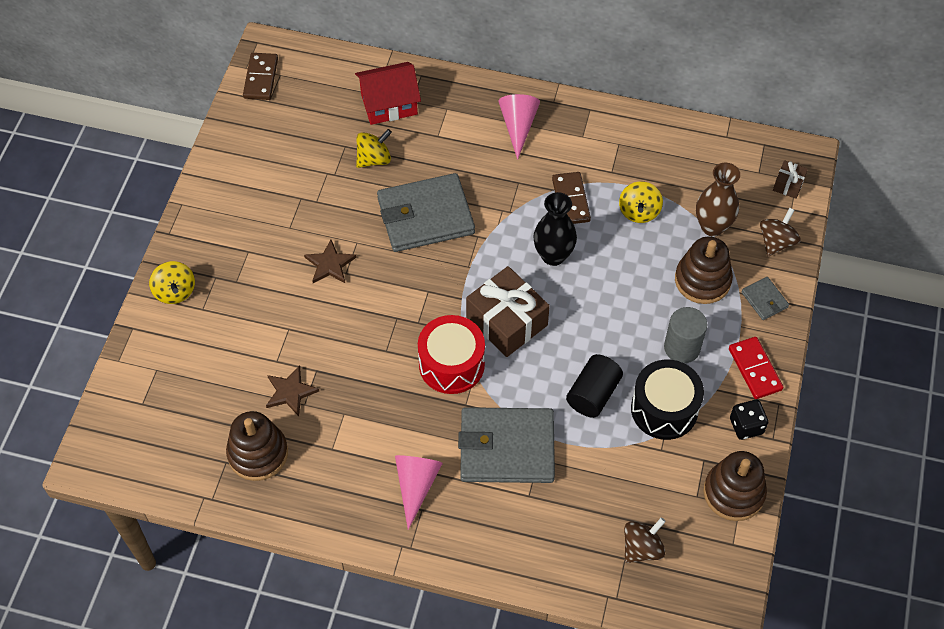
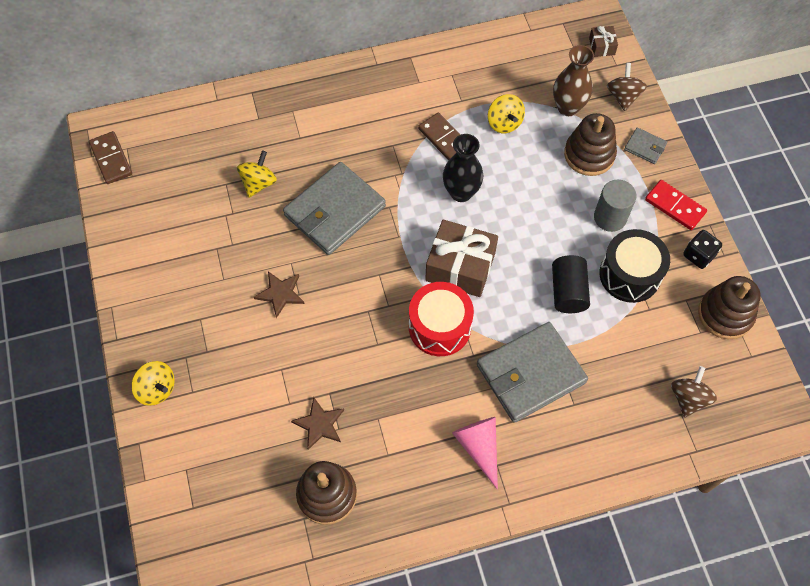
camera: 30 degrees left, 5 degrees up
red house [355,62,421,125] -> none
pink cone [499,94,540,160] -> none

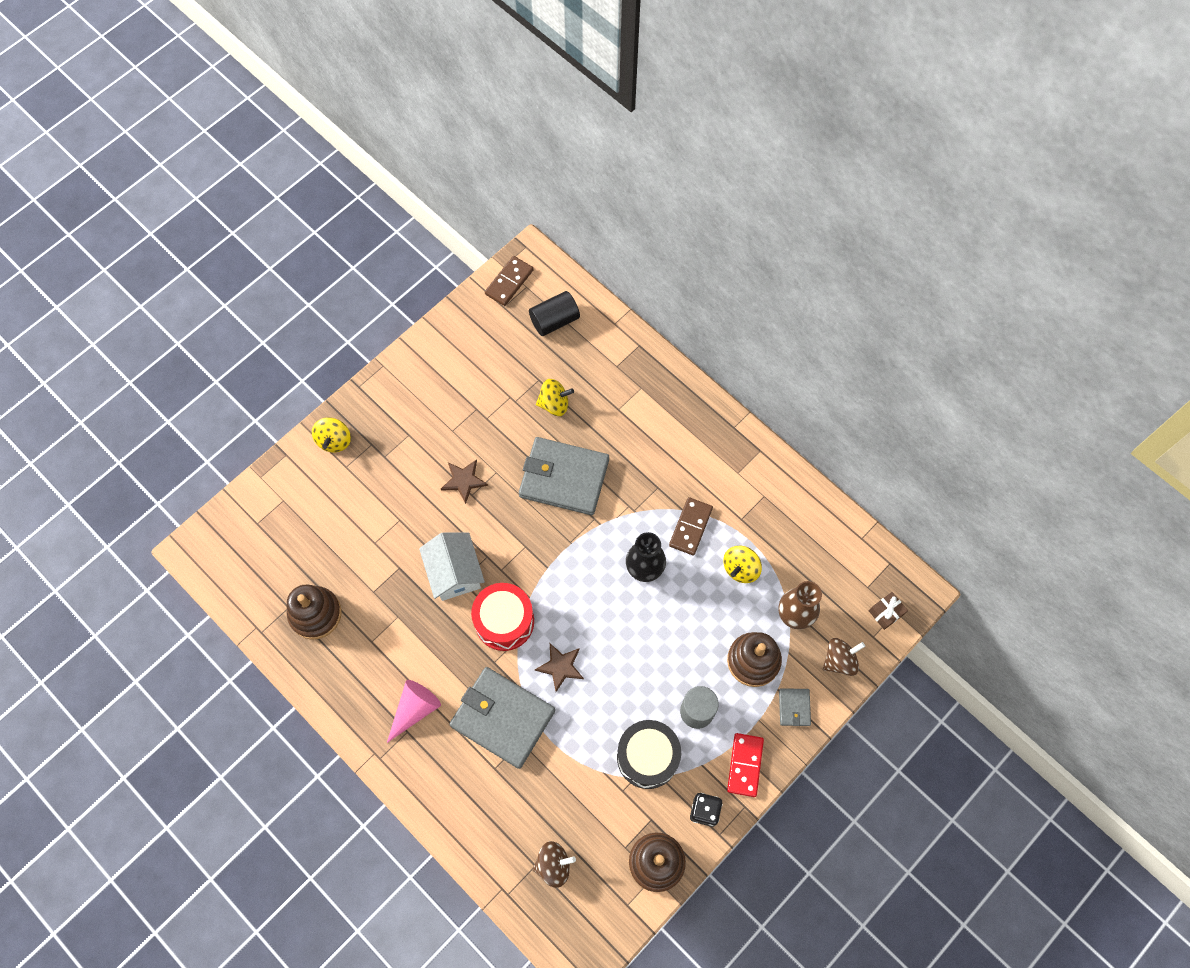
camera: 60 degrees right, 5 degrees up
brown star [291,397,344,450] -> brown star moved to [535,644,584,692]
brown gift [425,219,498,297] -> none
black cylinder [552,255,590,313] -> black cylinder moved to [529,291,580,336]
none -> white house [419,532,485,601]

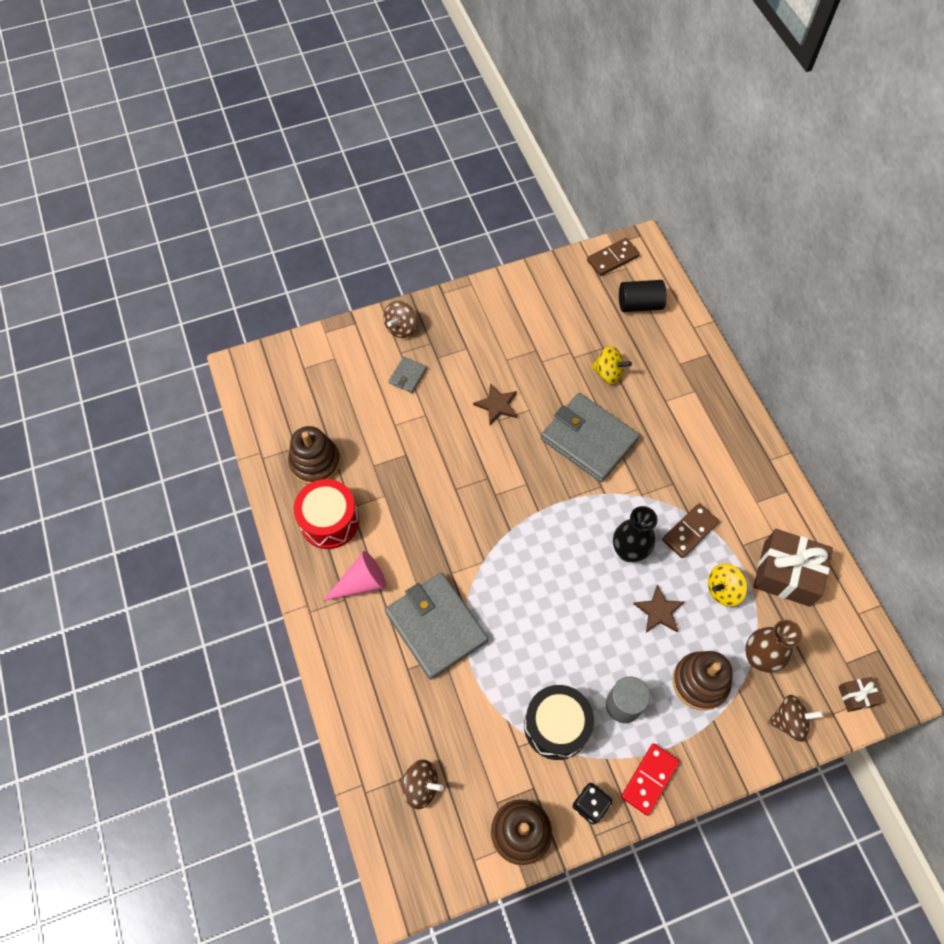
camera: 25 degrees right, 5 degrees down
yellow spinning top [312,417,351,452] -> brown spinning top [383,301,417,338]
white house [419,532,485,601] -> none
red drum [471,583,534,651] -> red drum moved to [294,479,359,549]
brown star [535,644,584,692] -> brown star moved to [633,584,684,632]
grey wallet [779,688,811,726] -> grey wallet moved to [389,357,427,393]
none -> brown gift [753,529,833,607]

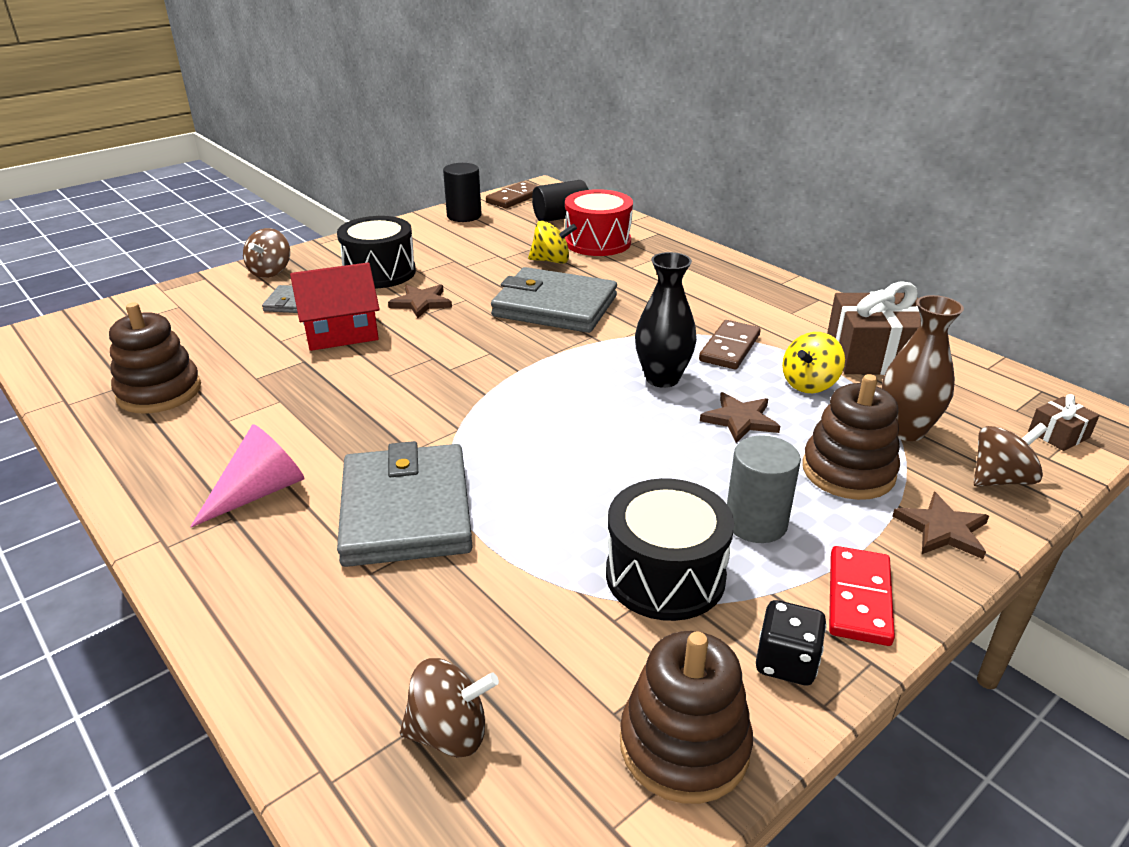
camera: 20 degrees left, 30 degrees down
red drum [294,479,359,549] -> red drum moved to [565,189,633,256]
grey wallet [385,572,488,680] -> grey wallet turned 45 degrees clockwise [337,441,473,567]
none -> red house [290,262,380,351]
none -> black drum [337,216,416,288]
none -> black cylinder [443,163,482,222]
none -> brown star [893,492,989,559]

